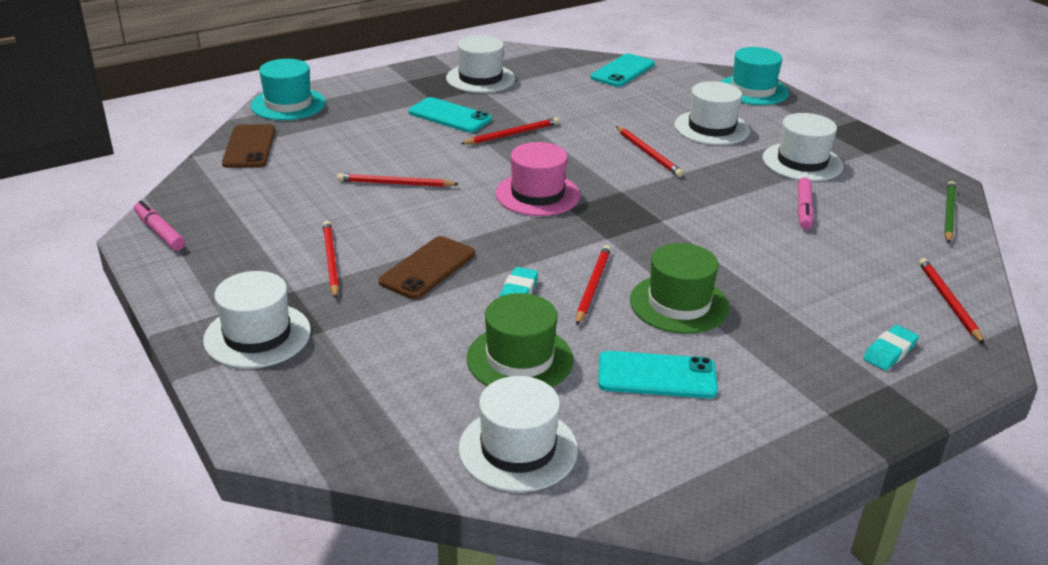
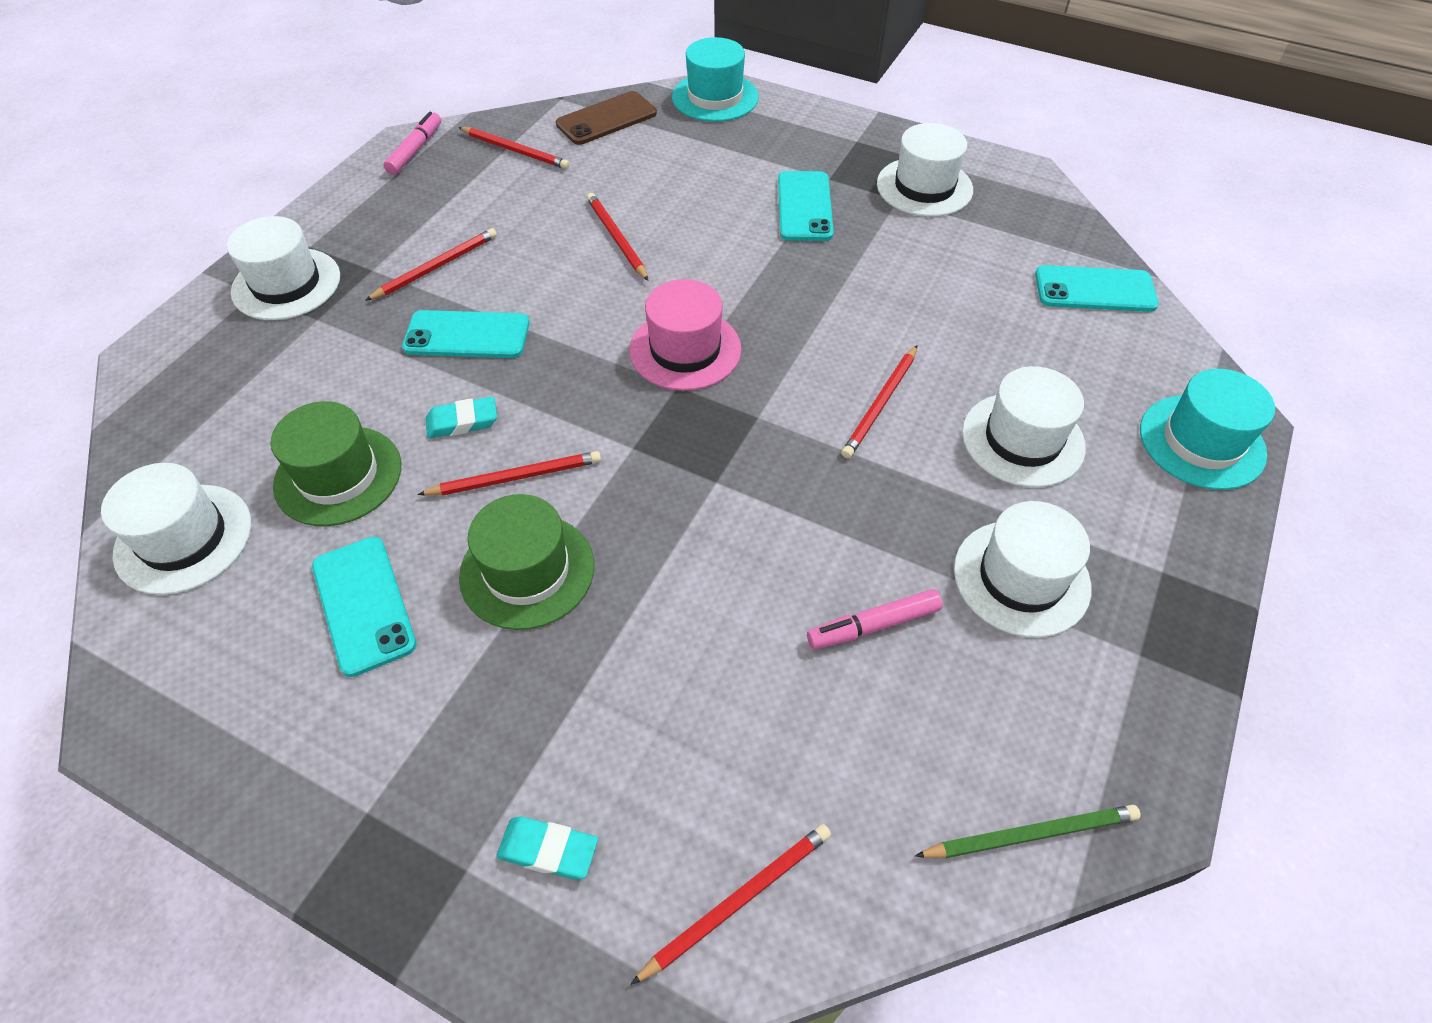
camera: 60 degrees right, 20 degrees up
brown phone [378,236,475,299] -> turquoise phone [402,310,530,358]
red pencil [460,117,559,144] -> red pencil moved to [458,127,570,169]

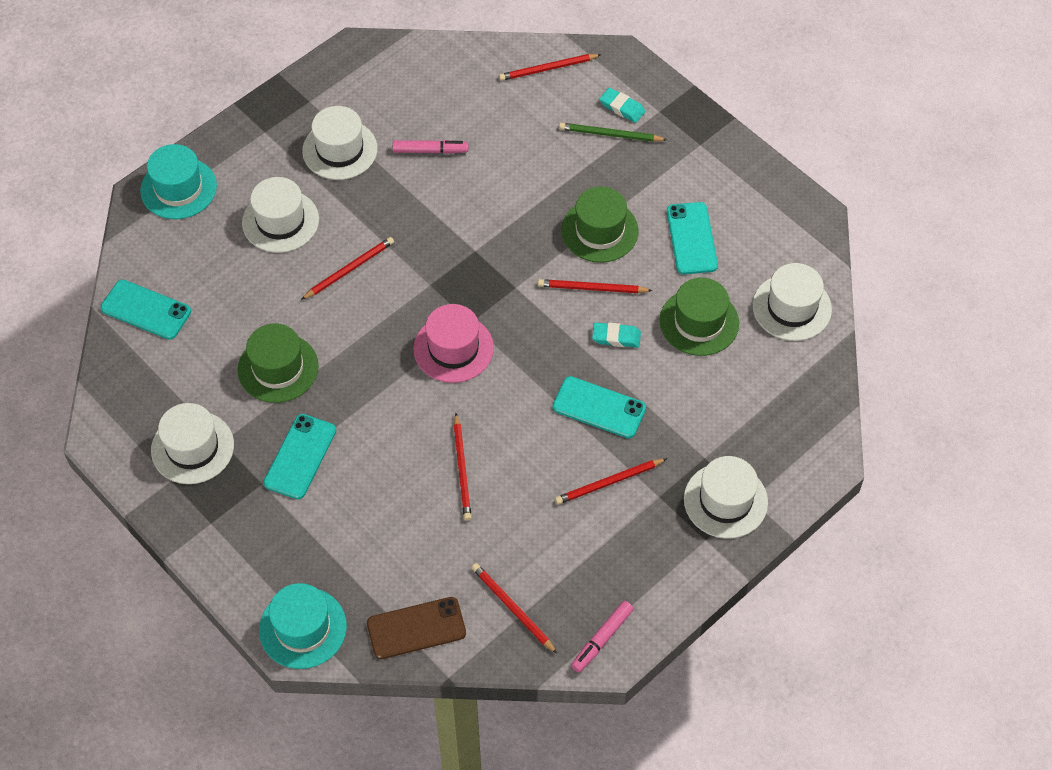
camera: 160 degrees left, 5 degrees up
green pencil [915,805,1141,858] -> green pencil moved to [559,123,667,142]
none -> green hat [237,324,319,403]

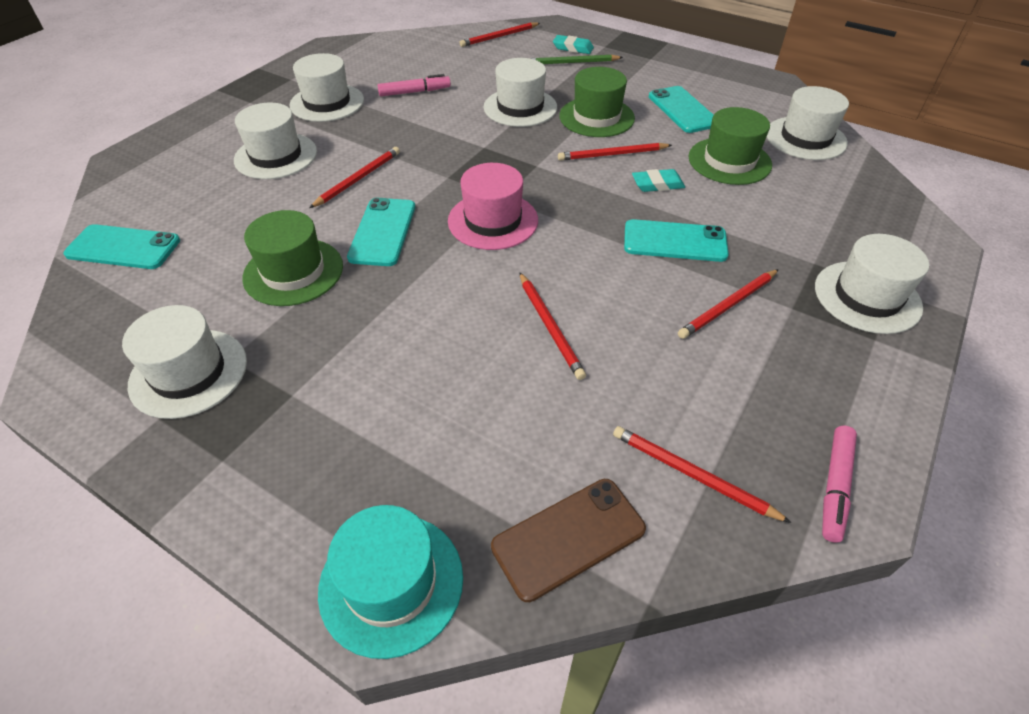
camera: 15 degrees left, 10 degrees down
turquoise hat [140,144,217,219] -> none
turquoise phone [263,414,336,499] -> turquoise phone moved to [347,198,415,266]
none -> white hat [484,58,557,127]

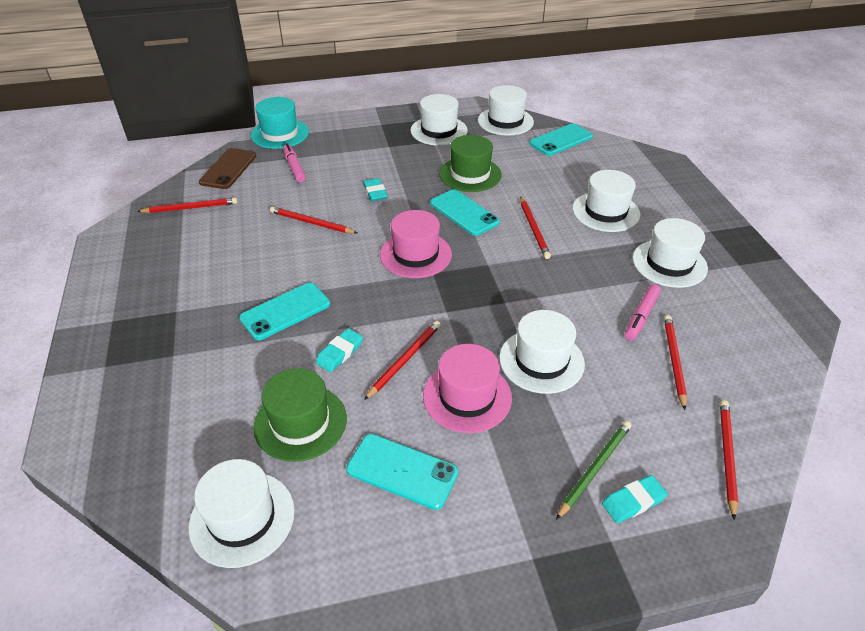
camera: 135 degrees right, 5 degrees down
green hat [559,67,635,137] -> pink hat [423,344,512,433]
red pencil [678,269,779,339] -> red pencil moved to [664,315,687,410]
white hat [815,234,929,334] -> white hat moved to [478,85,534,136]
pink marker [822,426,857,543] -> pink marker moved to [283,143,306,182]
none -> turquoise eraser [363,178,388,201]

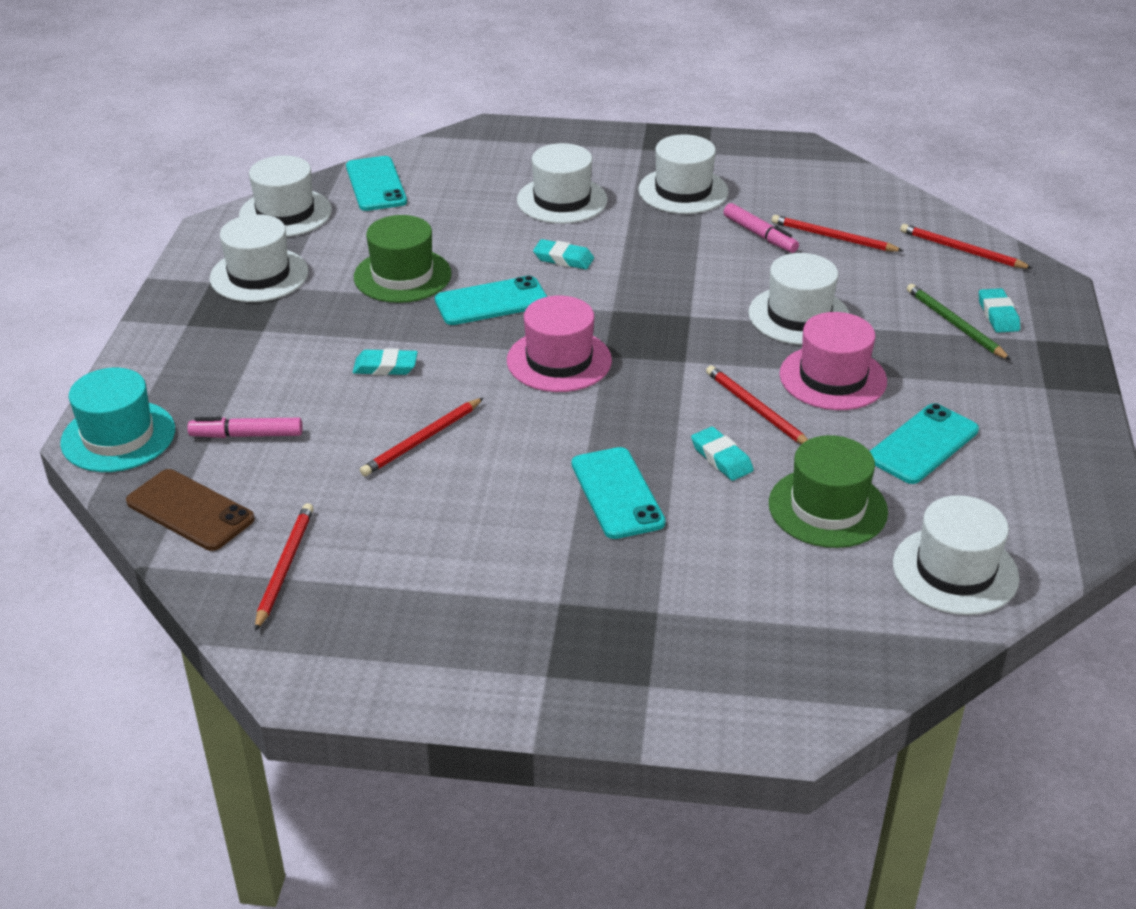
camera: 70 degrees left, 5 degrees down
red pencil [520,197,551,259] -> turquoise eraser [533,239,594,270]

